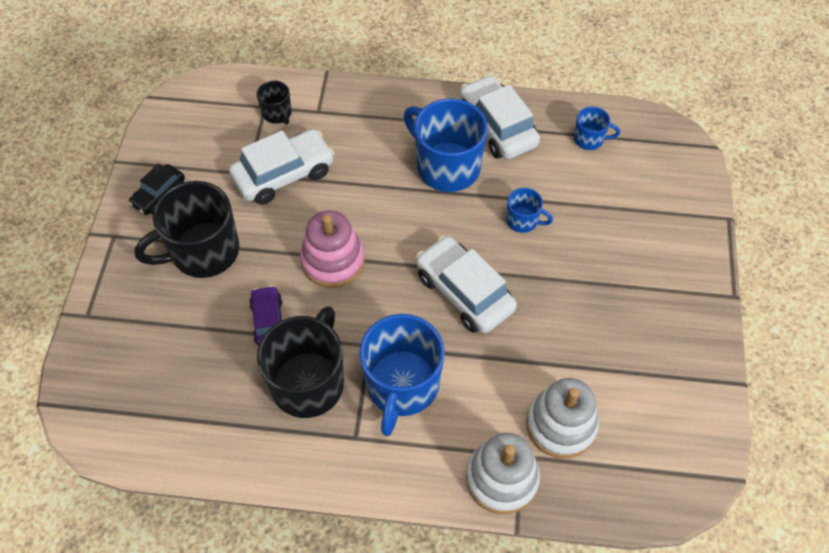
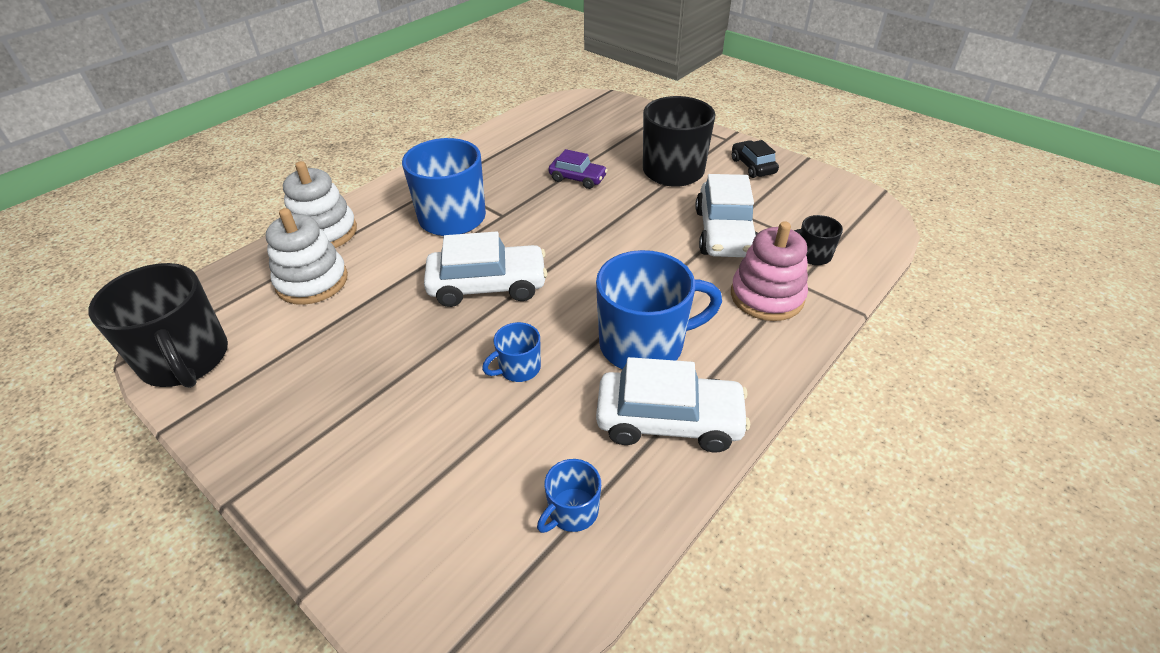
camera: 125 degrees right, 15 degrees down
black mug [257,306,344,418] -> black mug moved to [88,263,228,388]
pink stacking toy [300,211,365,288] -> pink stacking toy moved to [731,221,808,321]

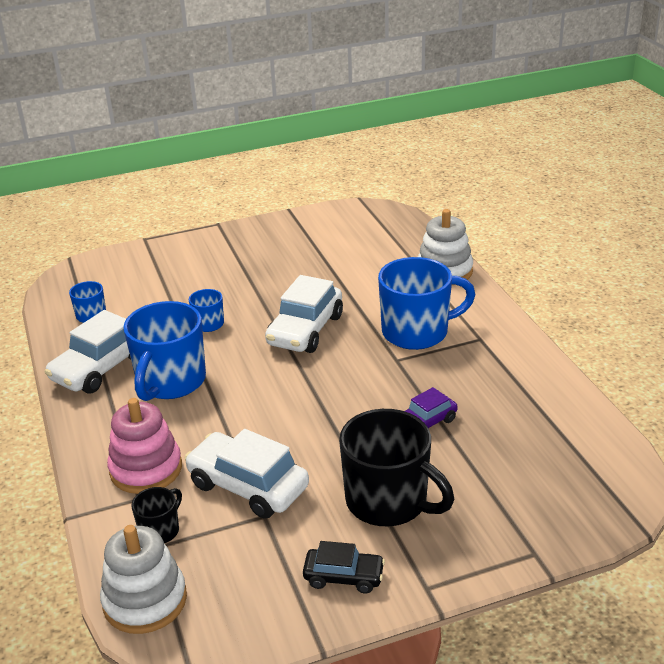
camera: 120 degrees right, 10 degrees down
black mug [88,263,228,388] -> none
white stacking toy [266,208,348,305] -> white stacking toy moved to [100,525,187,634]

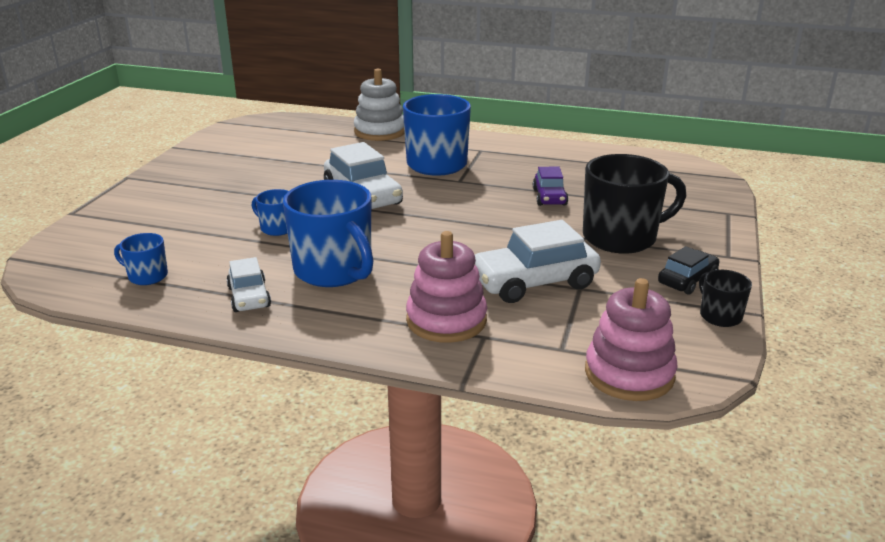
camera: 55 degrees left, 5 degrees down
white car [45,310,131,393] -> white car [226,257,271,312], size x0.58
white stacking toy [100,525,187,634] -> pink stacking toy [585,278,678,401]
black mug [131,487,182,543] -> black mug moved to [699,270,752,327]

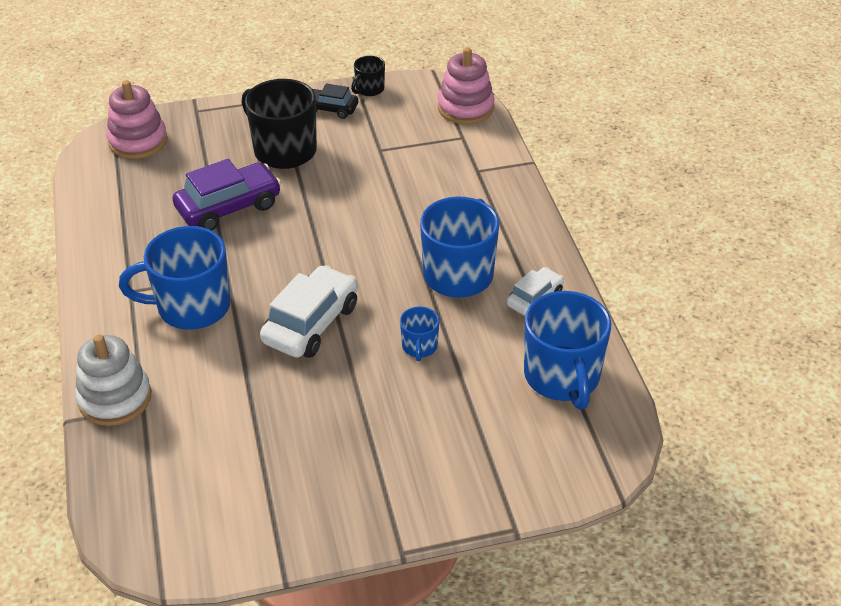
camera: 120 degrees left, 15 degrees up
blue mug [114,233,168,285] -> blue mug [524,291,611,409], size x2.08
pink stacking toy [406,231,487,343] -> pink stacking toy moved to [107,80,167,159]
white car [475,220,601,303] -> none
purple car [533,167,568,206] -> purple car [173,159,281,231], size x1.73

